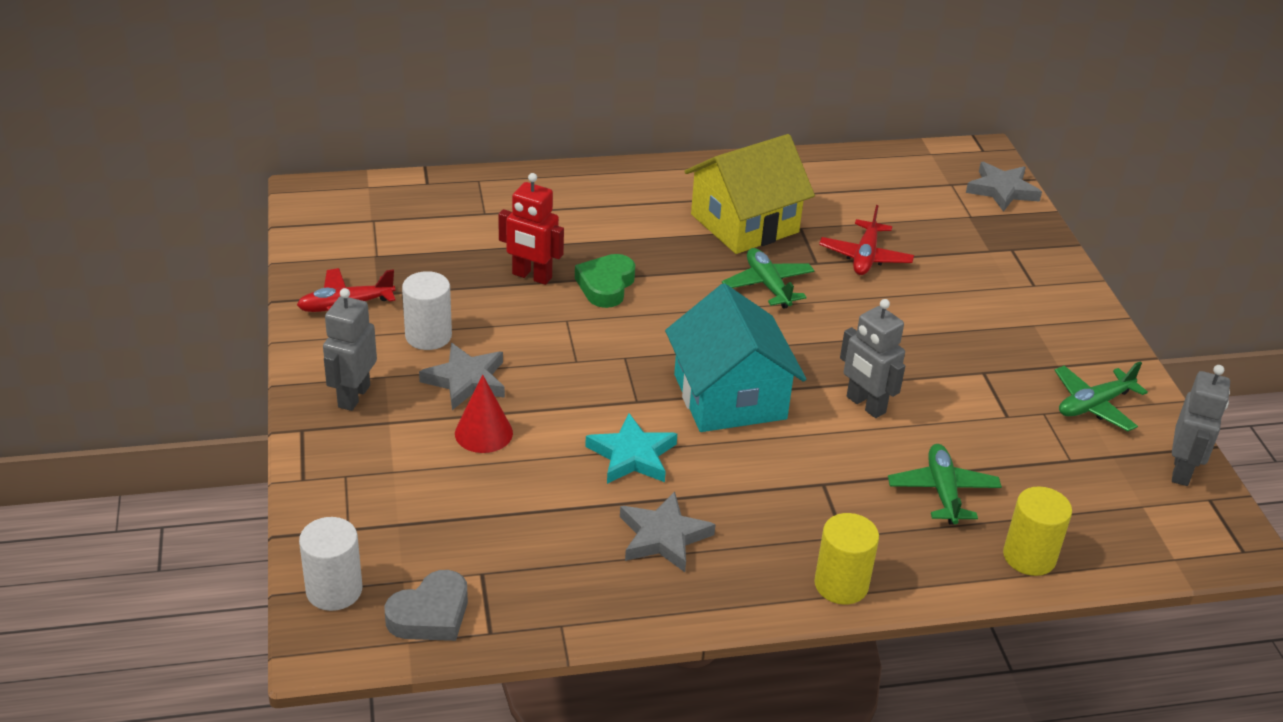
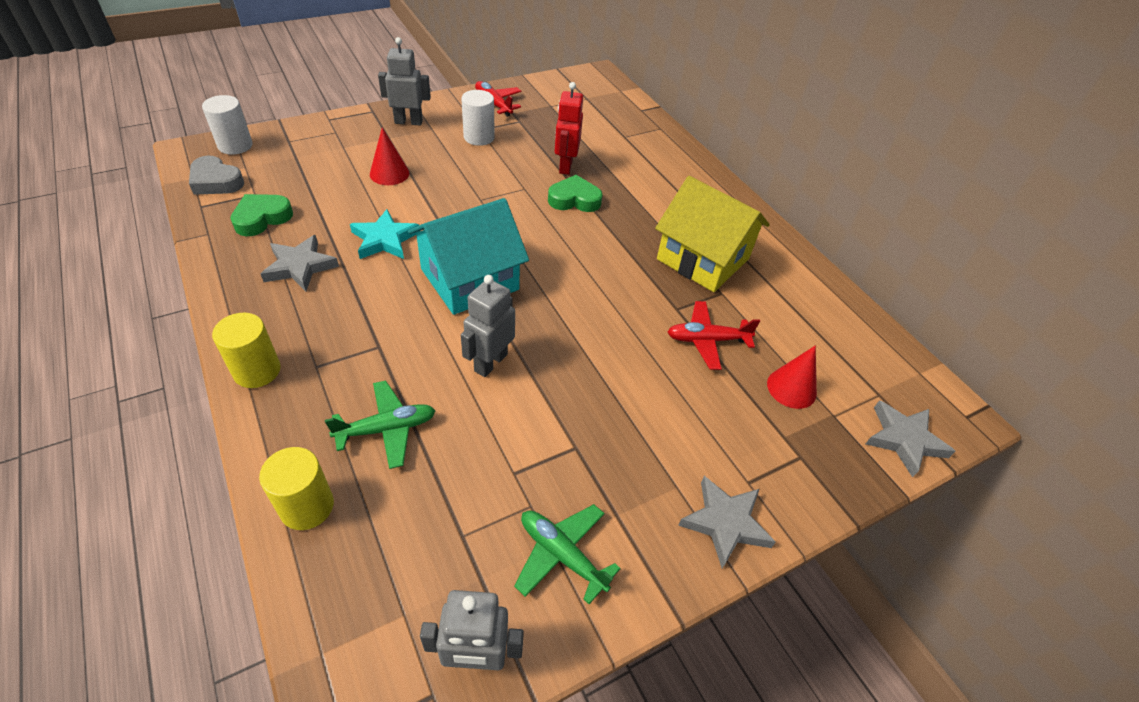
camera: 70 degrees right, 10 degrees up
grey star [419,343,505,410] -> grey star moved to [678,476,776,568]
green plane [722,248,815,309] -> none
none -> green heart [230,194,293,236]
none -> red cone [767,346,817,409]

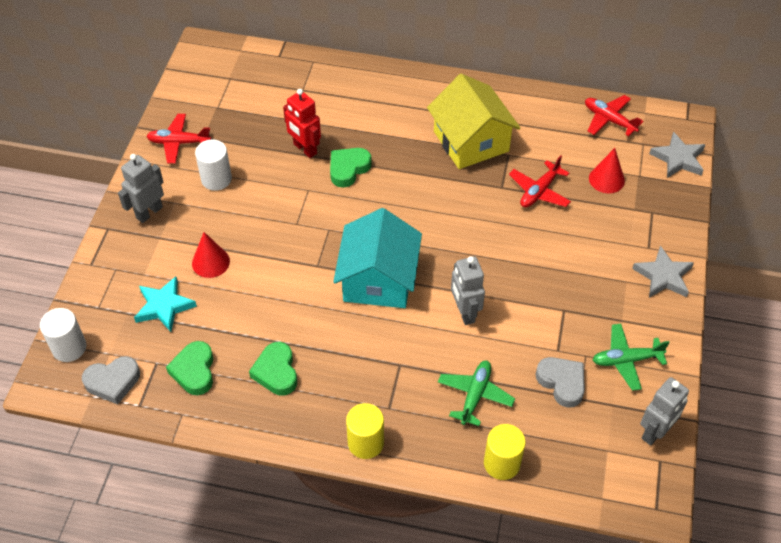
camera: 45 degrees left, 5 degrees up
grey star [261,235,339,291] -> green heart [249,342,297,396]
turquoise star [350,209,420,259] -> turquoise star moved to [134,276,197,332]
yellow house [655,176,770,292] -> yellow house turned 75 degrees clockwise [427,74,521,169]
none -> grey heart [536,357,585,408]
none -> red plane [585,95,644,136]

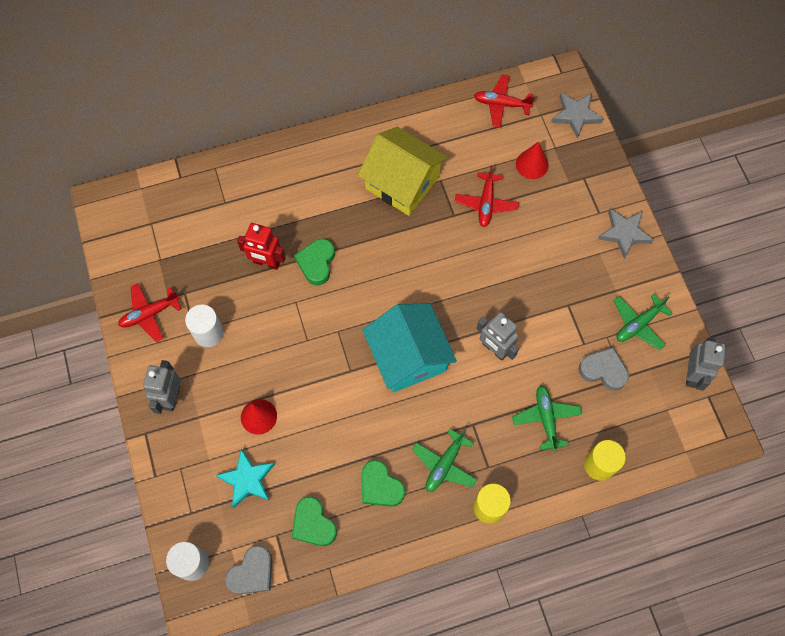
camera: 30 degrees left, 15 degrees up
none -> green plane [412,429,477,492]

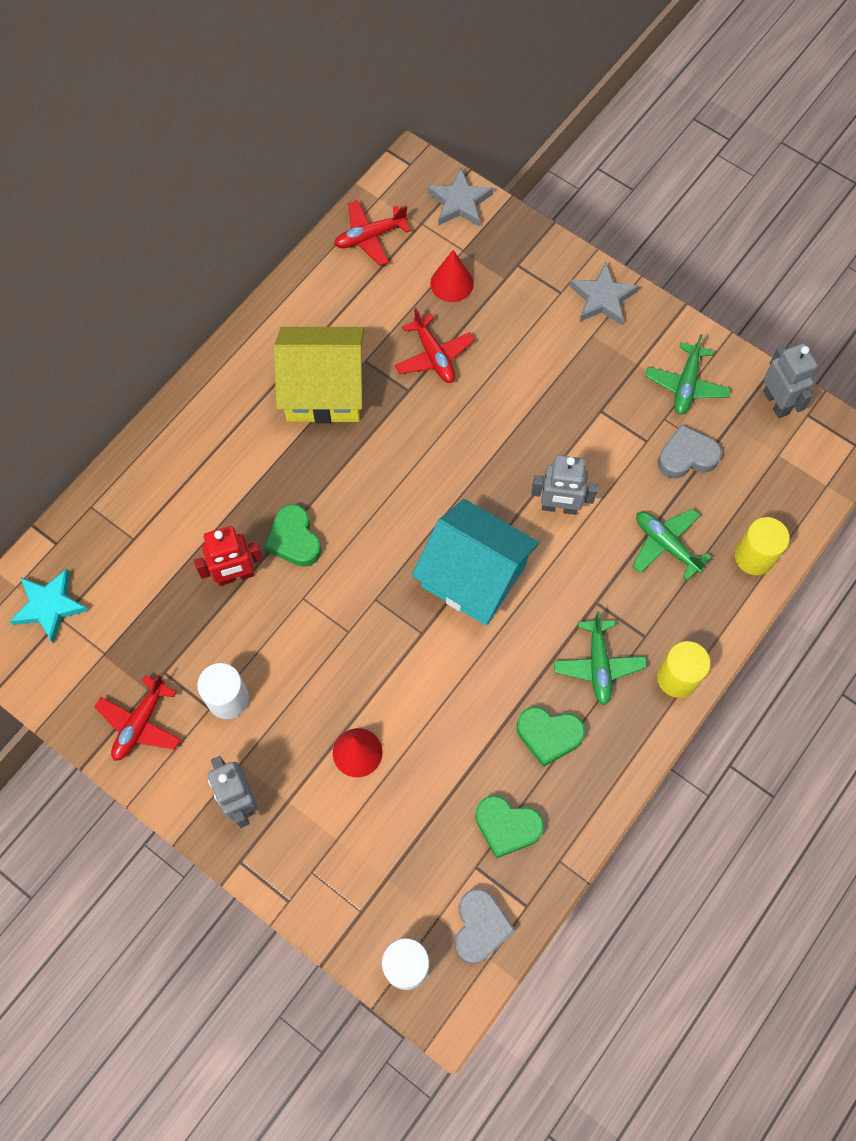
camera: 35 degrees left, 0 degrees up
turquoise star [216,449,275,509] -> turquoise star moved to [10,569,89,643]

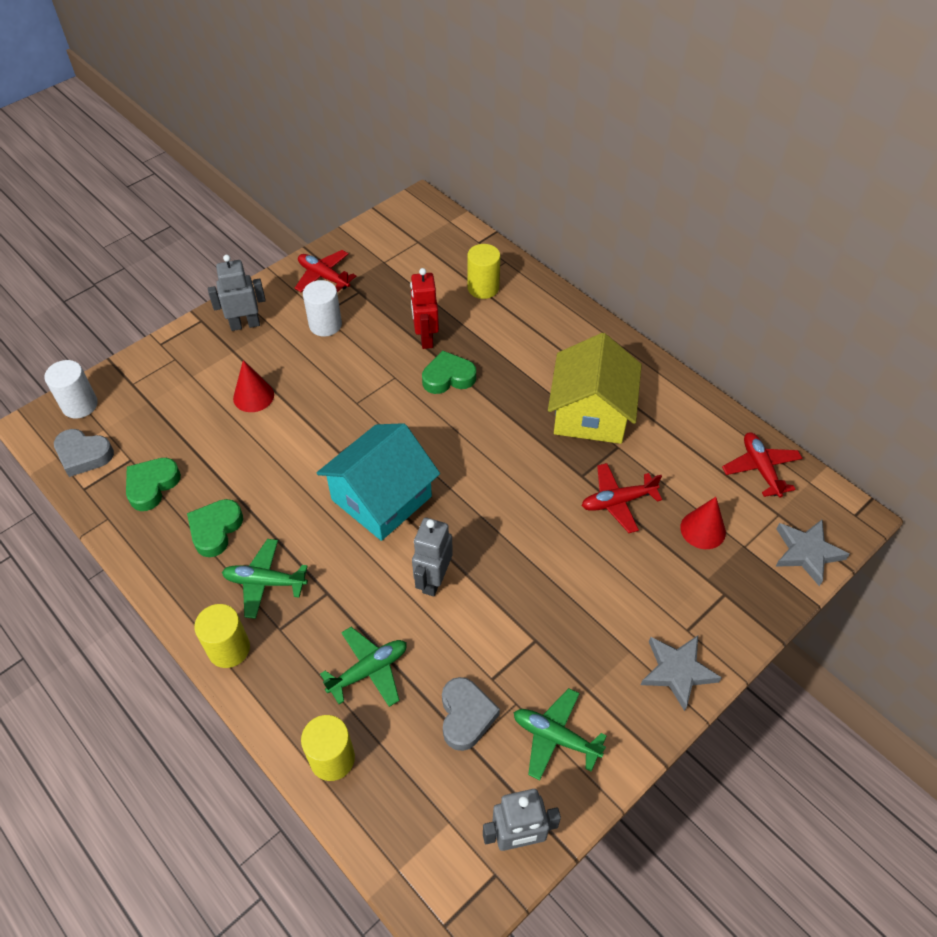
camera: 100 degrees right, 15 degrees down
turquoise star [10,569,89,643] -> none
none -> yellow cylinder [467,244,500,299]

